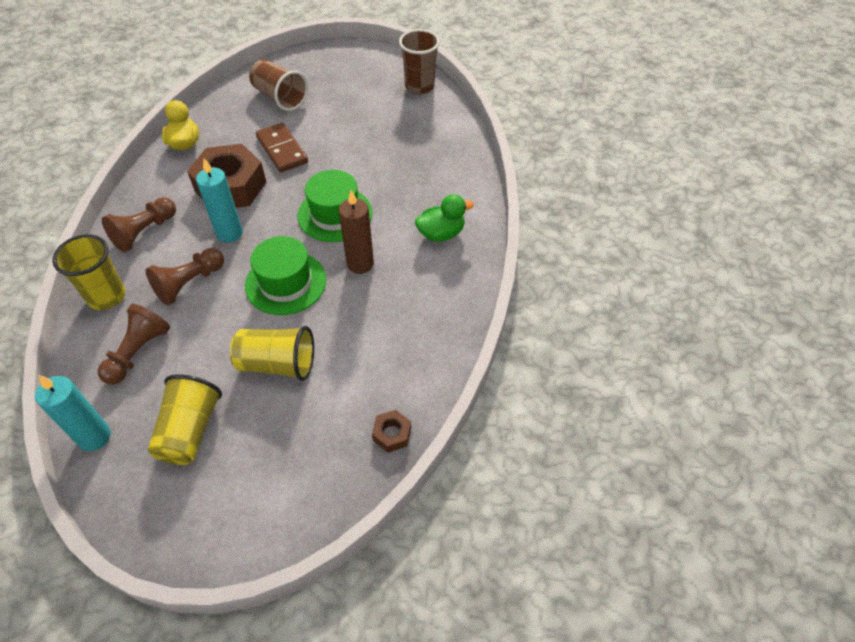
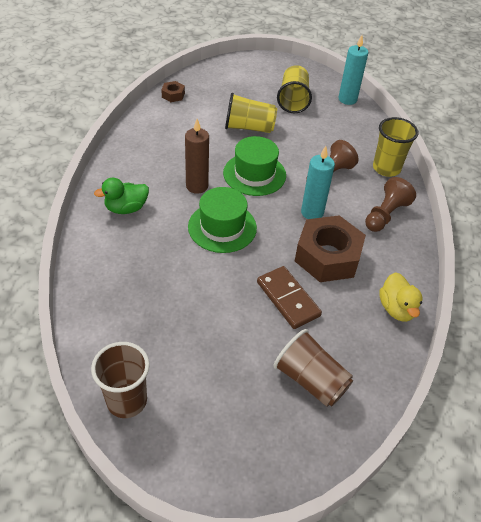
camera: 175 degrees right, 5 degrees down
brown pawn [98,304,170,384] -> none

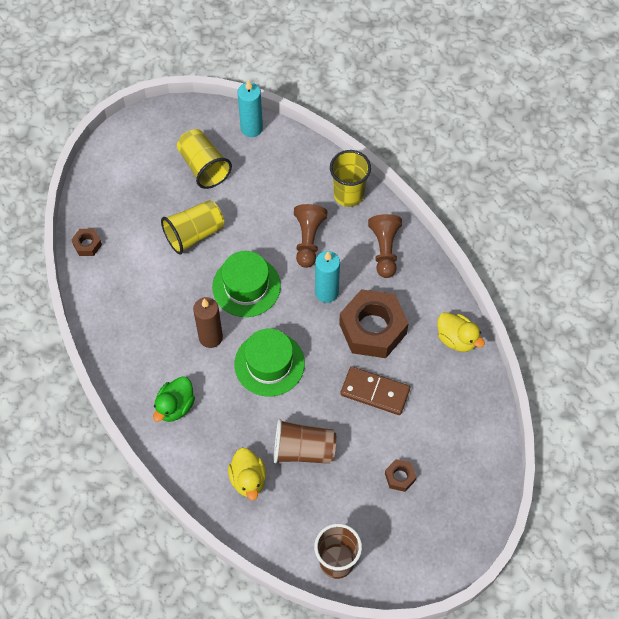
camera: 35 degrees left, 15 degrees up
brown cup [274,329,353,407] -> brown cup moved to [274,419,336,464]
none -> yellow duck [228,448,266,500]
none -> brown nut [385,459,416,492]

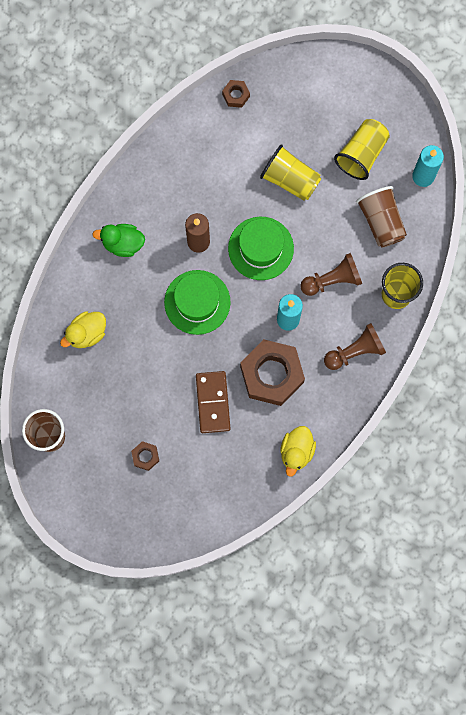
camera: 65 degrees right, 15 degrees up
brown cup [274,419,336,464] -> brown cup moved to [356,186,407,248]

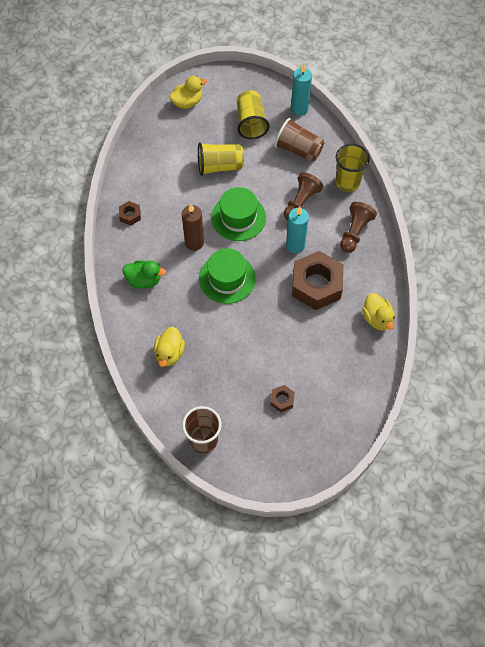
camera: 40 degrees left, 15 degrees down
green duck [92,224,145,257] -> green duck turned 135 degrees counterclockwise [122,260,166,288]
brown domino [196,371,231,433] -> none
brown nut [222,80,250,108] -> brown nut moved to [119,201,141,226]
none -> yellow duck [169,76,207,109]

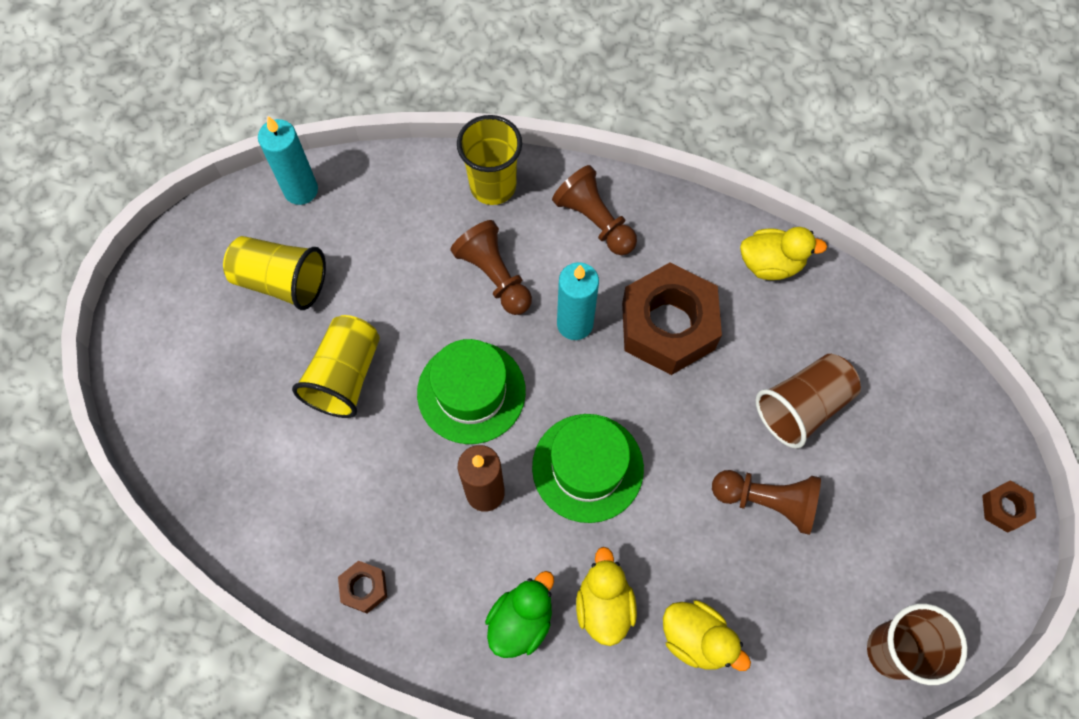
camera: 65 degrees left, 5 degrees up
yellow duck [169,76,207,109] -> yellow duck moved to [576,547,637,646]
brown nut [270,385,295,412] -> brown nut moved to [982,480,1036,533]
brown cup [274,118,324,162] -> brown cup moved to [756,354,861,449]
none -> brown pawn [712,470,821,535]

